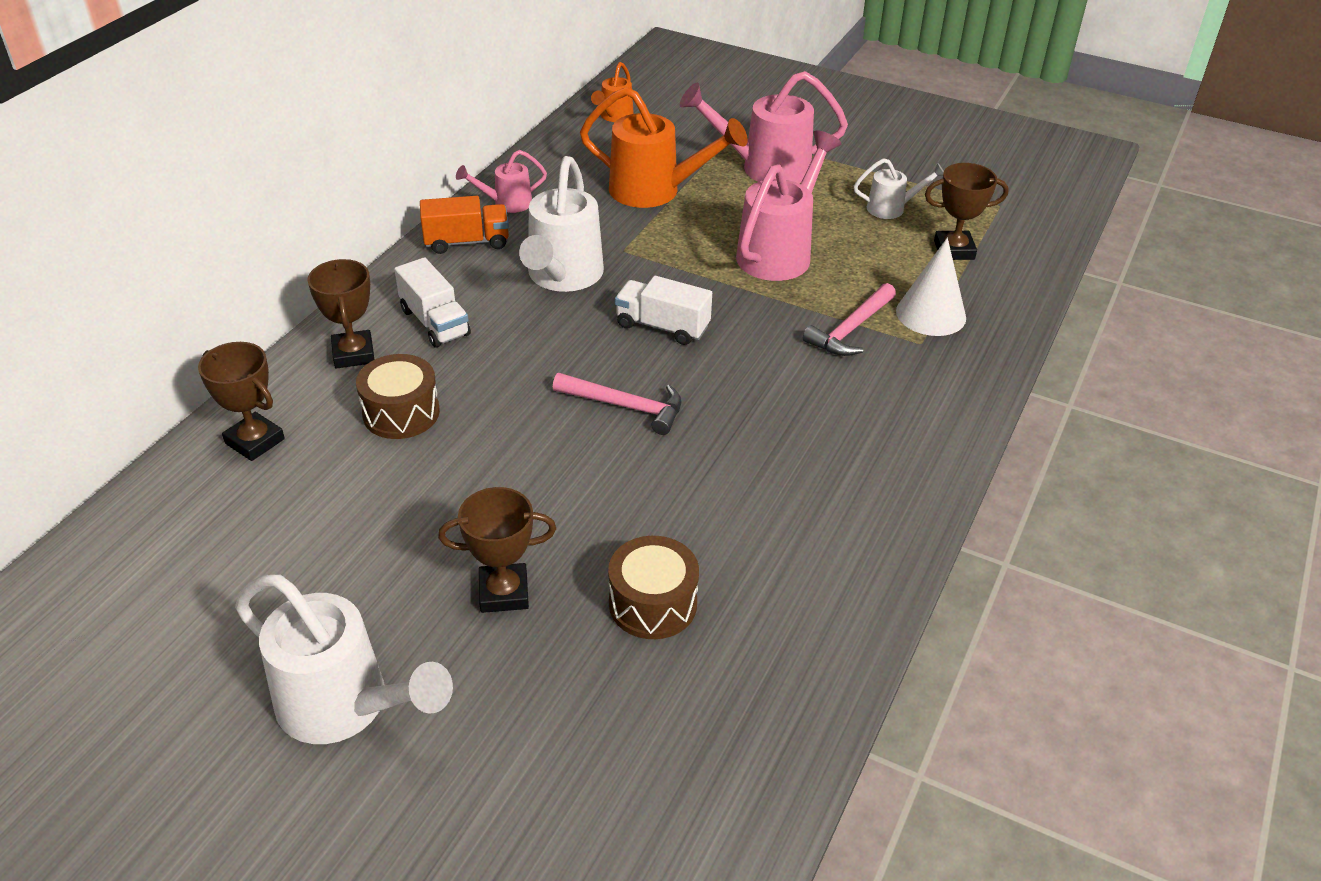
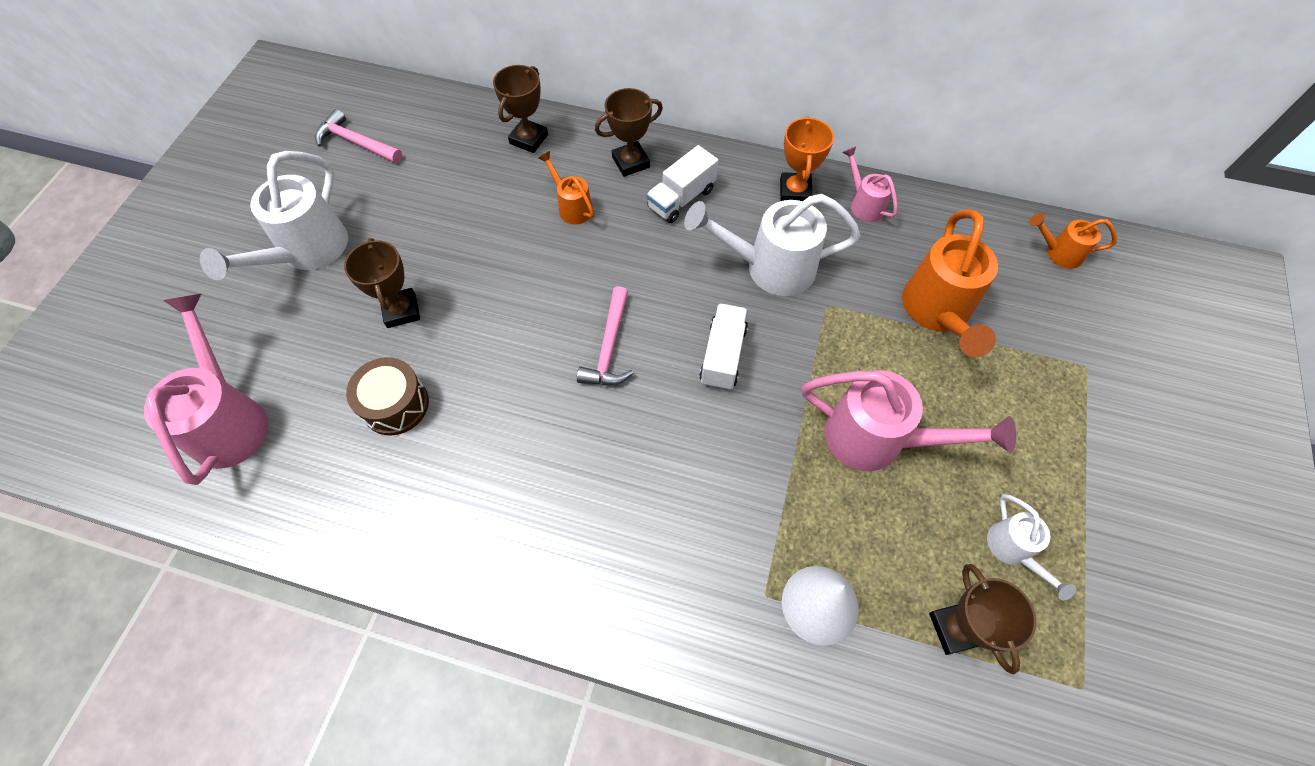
camera: 80 degrees right, 20 degrees up
brown drum [356,354,440,439] -> orange watering can [538,151,594,225]
orange truck [420,196,509,254] -> orange trophy [780,116,834,201]
pink watering can [680,71,848,183] -> pink watering can moved to [144,293,268,485]
pink hammer [803,283,896,356] -> pink hammer moved to [315,109,402,163]

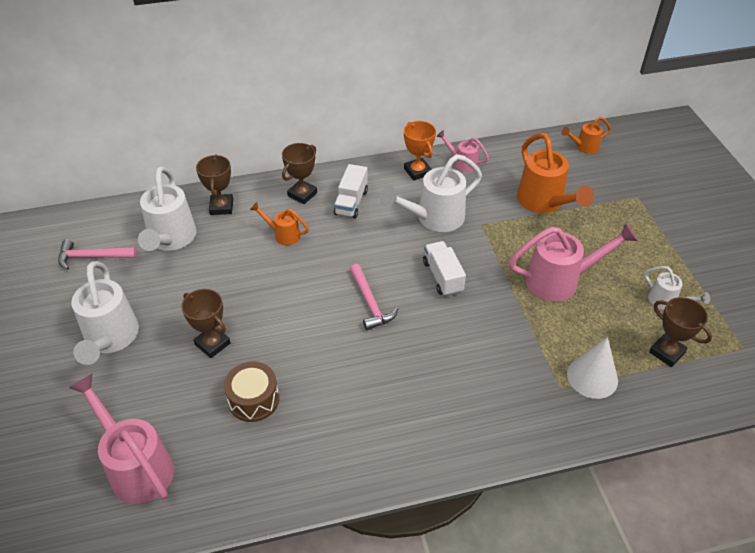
camera: 30 degrees left, 15 degrees down
none -> white watering can [138,166,197,251]

